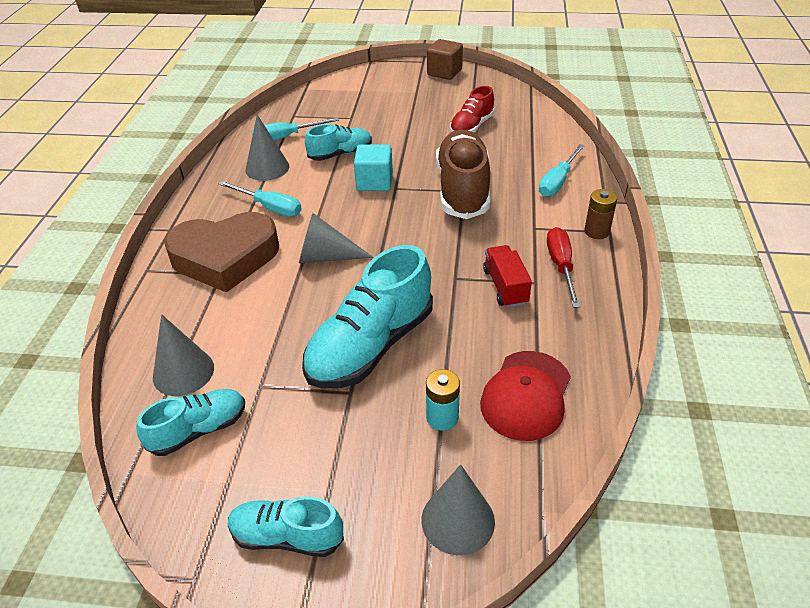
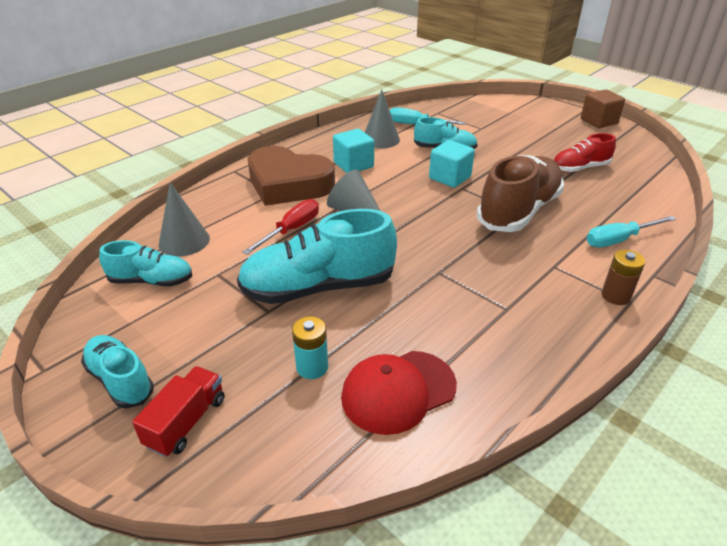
camera: 35 degrees right, 5 degrees down
turquoise screwdriver [219,181,302,217] -> turquoise cube [333,129,374,173]
grey cone [421,464,495,555] -> none
red truck [483,245,532,308] -> red truck moved to [132,366,225,457]
red screwdriver [547,227,580,308] -> red screwdriver moved to [242,199,319,255]

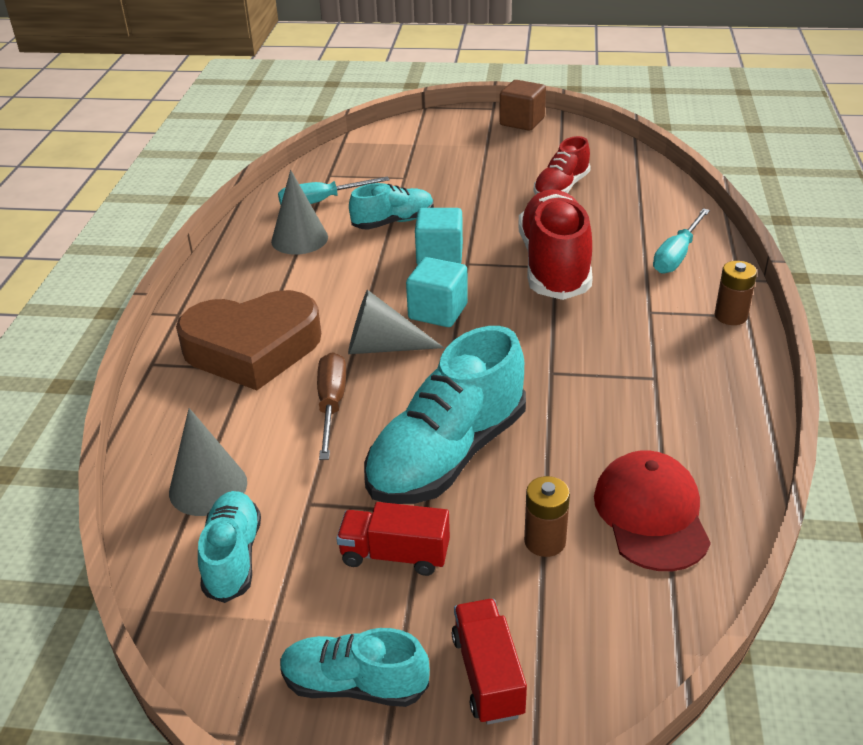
camera: 35 degrees left, 0 degrees up
turquoise shoe [99,240,192,287] -> turquoise shoe turned 60 degrees counterclockwise [198,491,261,603]
red screwdriver [242,199,319,255] -> brown screwdriver [317,352,346,460]
turquoise battery [292,316,328,379] -> brown battery [524,476,570,557]
turquoise cube [333,129,374,173] -> turquoise cube moved to [406,257,468,327]
red cap [341,351,457,435] -> red cap turned 150 degrees clockwise [594,451,711,571]
brown shoe [476,155,564,232] -> red shoe [519,189,593,300]
none -> red truck [336,502,450,576]

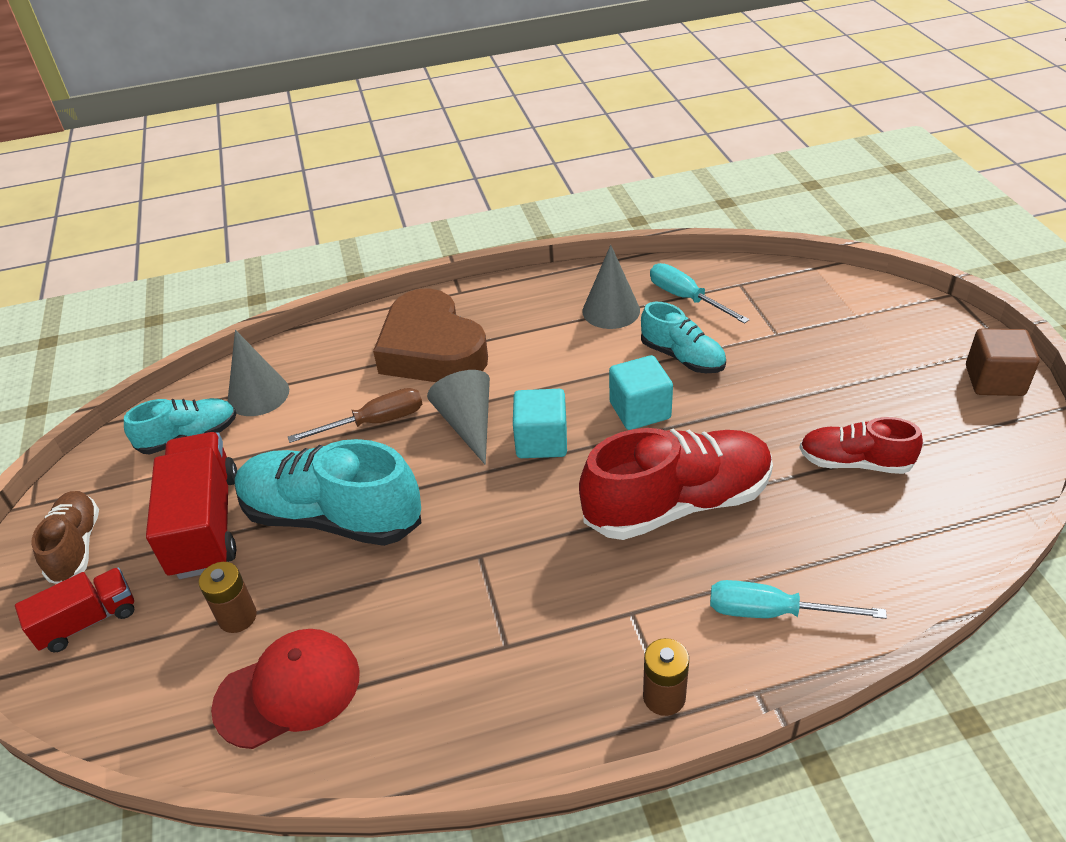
camera: 70 degrees right, 5 degrees up
turquoise shoe [280,628,430,707] -> brown shoe [31,491,99,584]
red truck [336,502,450,576] -> red truck [146,432,237,579], size x1.68

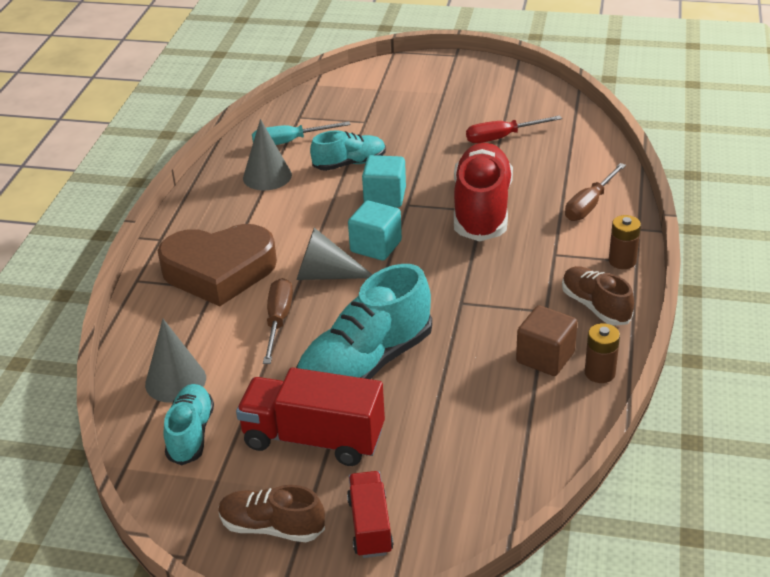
camera: 65 degrees left, 5 degrees down
brown battery [199,562,257,633] -> brown battery moved to [585,323,620,383]
red cap [211,629,360,749] -> none
turquoise screwdriver [710,580,887,619] -> brown screwdriver [565,163,626,221]
red shoe [799,417,923,474] -> red screwdriver [466,116,562,143]
brown cube [966,328,1039,396] -> brown cube moved to [516,305,577,376]
none -> brown shoe [562,266,634,326]

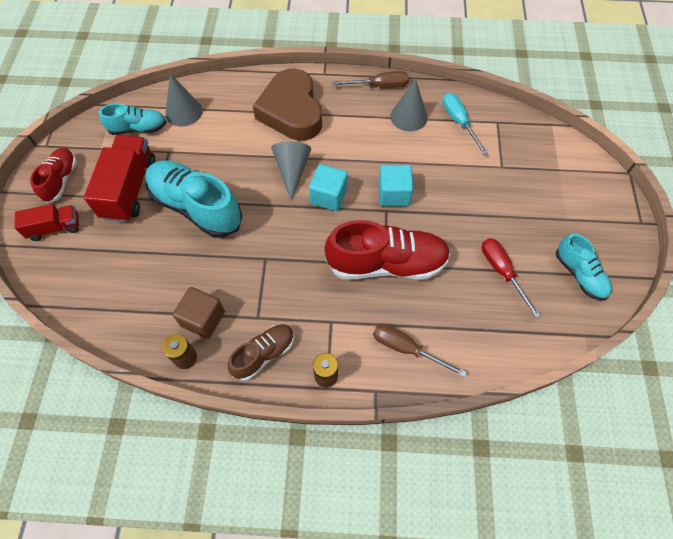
camera: 80 degrees right, 25 degrees up
brown shoe [219,485,325,542] -> red shoe [30,148,77,203]
brown screwdriver [263,278,293,364] -> brown screwdriver moved to [332,71,409,88]
turquoise shoe [310,130,386,171] -> turquoise shoe moved to [556,234,612,300]

